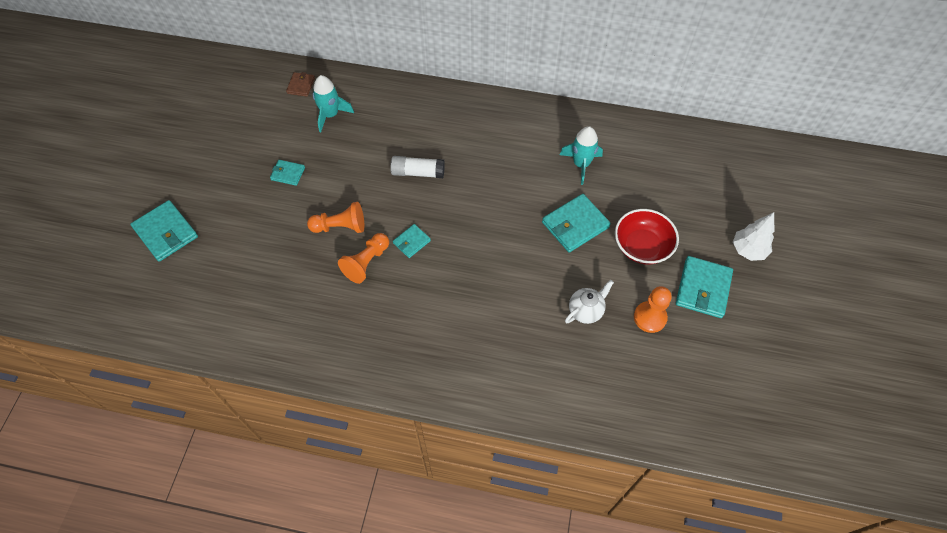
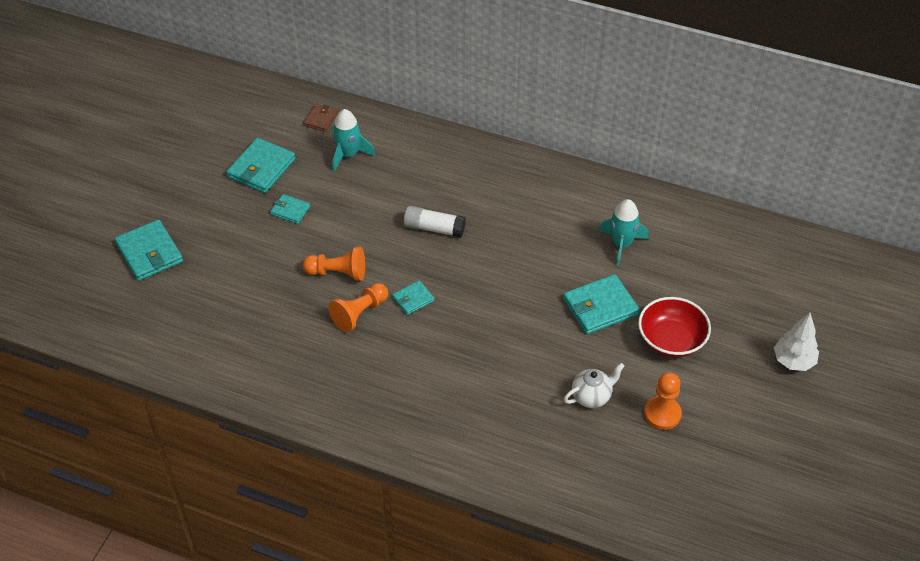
camera: 10 degrees right, 10 degrees down
turquoise wallet [676,256,733,318] -> turquoise wallet moved to [226,138,295,193]

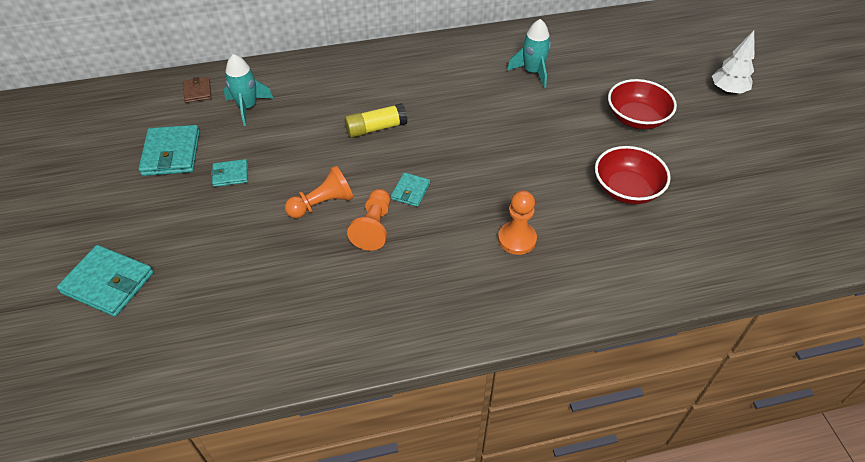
camera: 35 degrees left, 0 degrees up
white glue stick [404,206,466,238] -> yellow glue stick [345,103,407,138]
turquoise wallet [563,274,640,334] -> none
white teapot [563,363,625,408] -> red bowl [595,146,671,205]
orange pawn [644,372,682,430] -> orange pawn moved to [498,191,537,255]

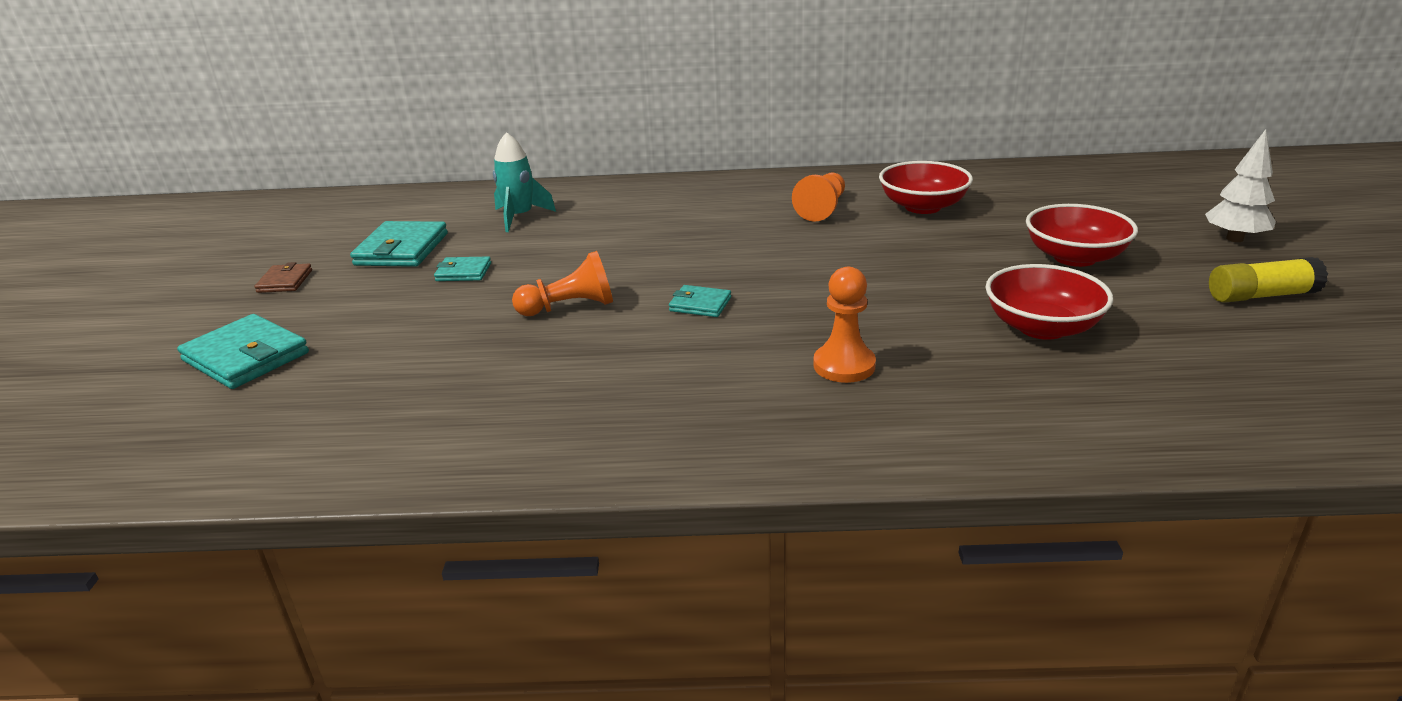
camera: 15 degrees right, 20 degrees down
brown wallet [183,77,211,103] -> brown wallet moved to [254,262,312,293]
yellow glue stick [345,103,407,138] -> yellow glue stick moved to [1209,257,1328,303]
orange pawn [347,189,390,251] -> orange pawn moved to [792,173,845,222]
turquoise wallet [391,173,430,207] -> turquoise wallet turned 75 degrees clockwise [669,285,731,317]
turquoise rocket [507,19,551,88] -> red bowl [879,161,973,214]

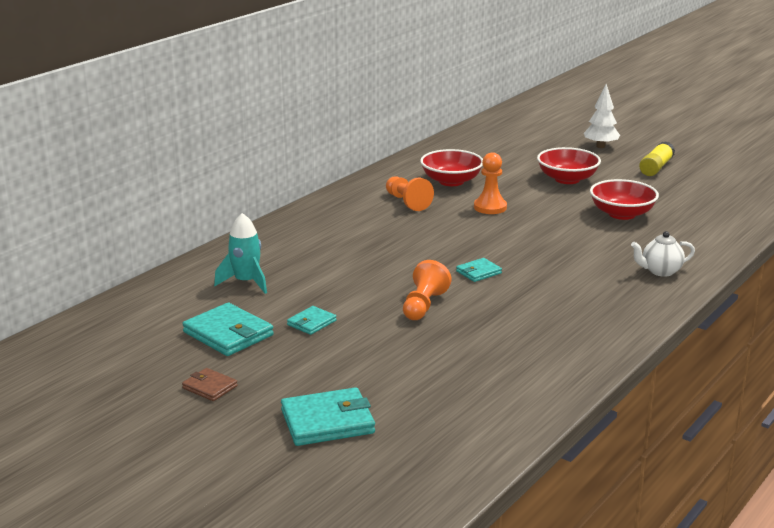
camera: 55 degrees left, 5 degrees down
orange pawn [813,267,876,383] -> orange pawn moved to [474,152,507,214]
none -> white teapot [631,231,695,277]

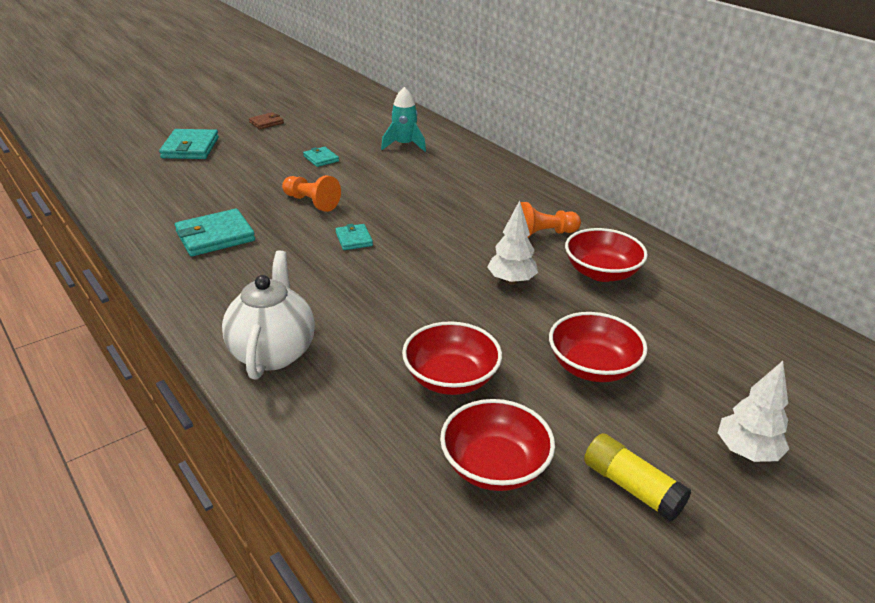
camera: 105 degrees right, 10 degrees up
turquoise wallet [183,303,274,356] -> turquoise wallet moved to [175,209,255,256]
orange pawn [474,152,507,214] -> white tree [487,200,538,285]
white teapot [631,231,695,277] -> white teapot [222,251,315,380], size x1.71
none -> red bowl [440,399,555,491]

